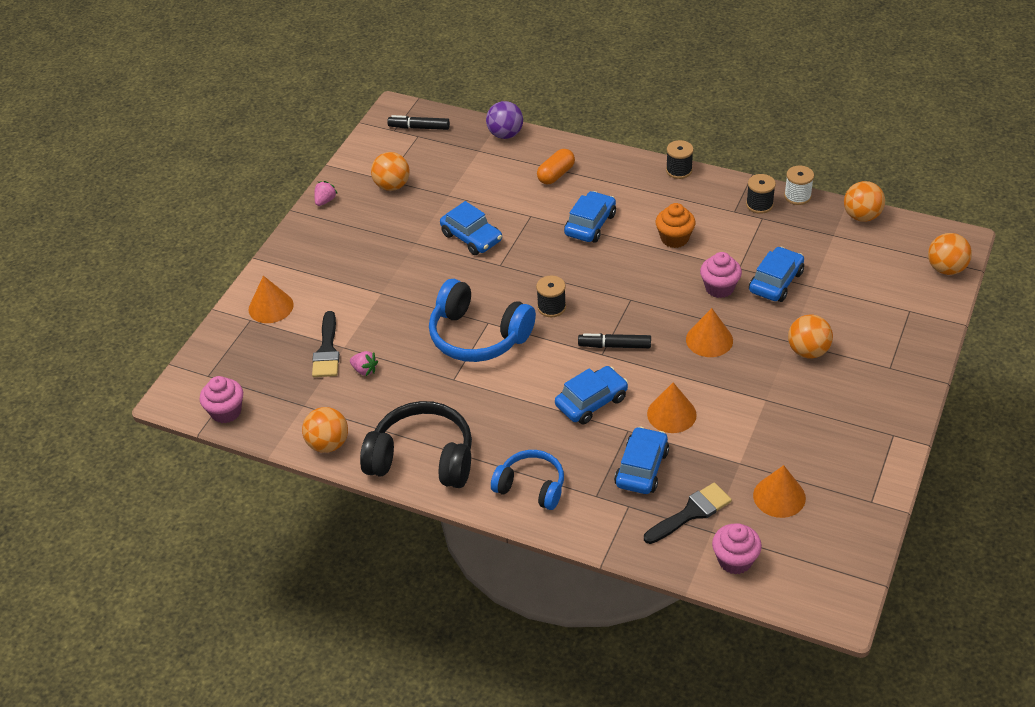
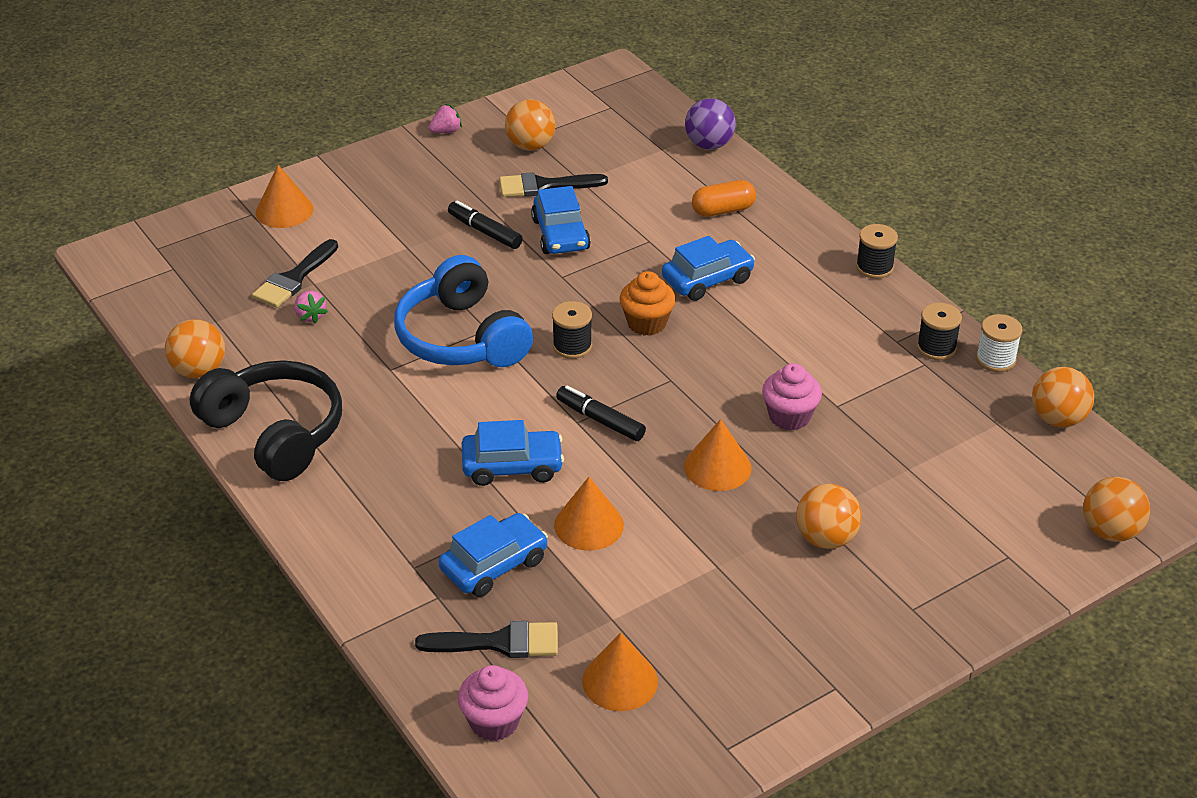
camera: 30 degrees right, 5 degrees down
pink cupcake [200,376,243,423] -> none
black marker [387,115,450,130] -> black marker moved to [448,200,523,249]
blue headphones [491,450,564,510] -> none
orange cupcake [656,203,696,248] -> orange cupcake moved to [619,271,676,336]
blue car [749,247,804,302] -> none
none -> black brush [499,172,608,197]

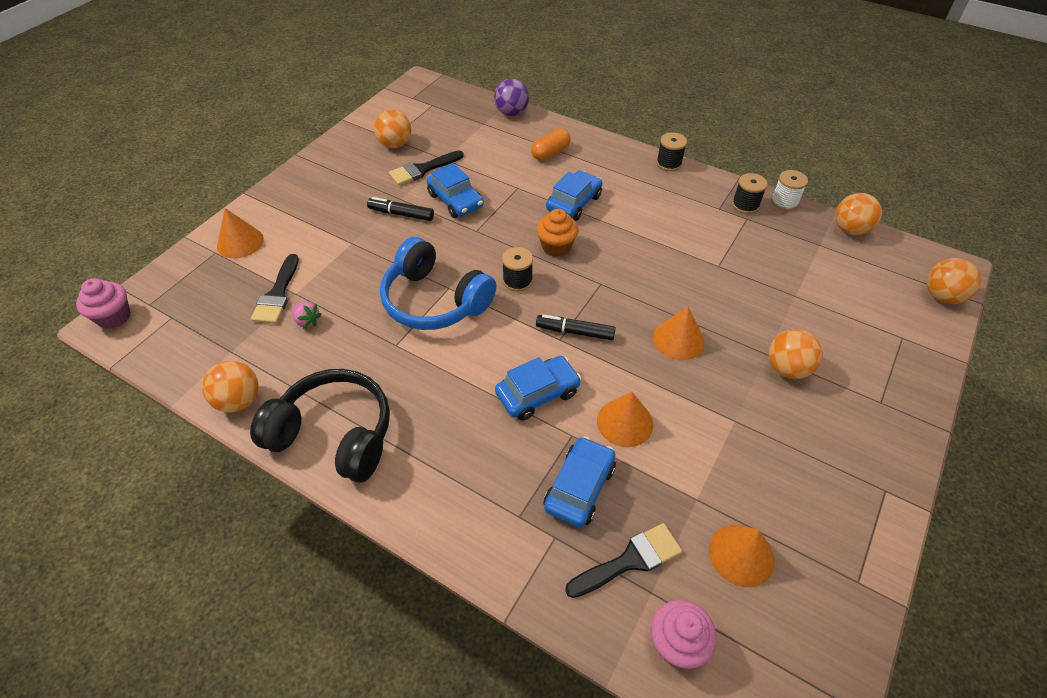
camera: 25 degrees left, 10 degrees up
pink strawberry [429,104,462,133] -> none
pink cupcake [762,363,822,431] -> pink cupcake moved to [76,279,131,329]

